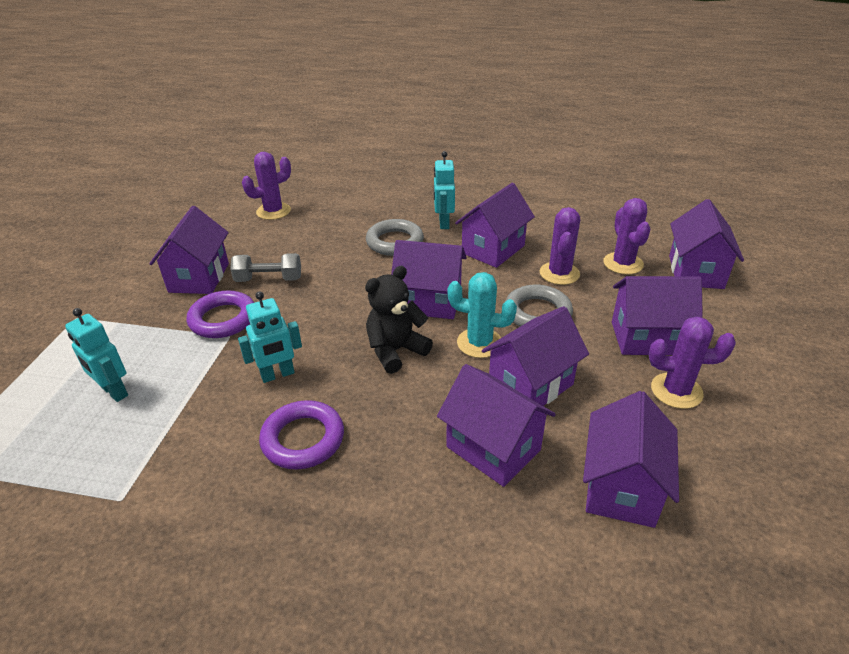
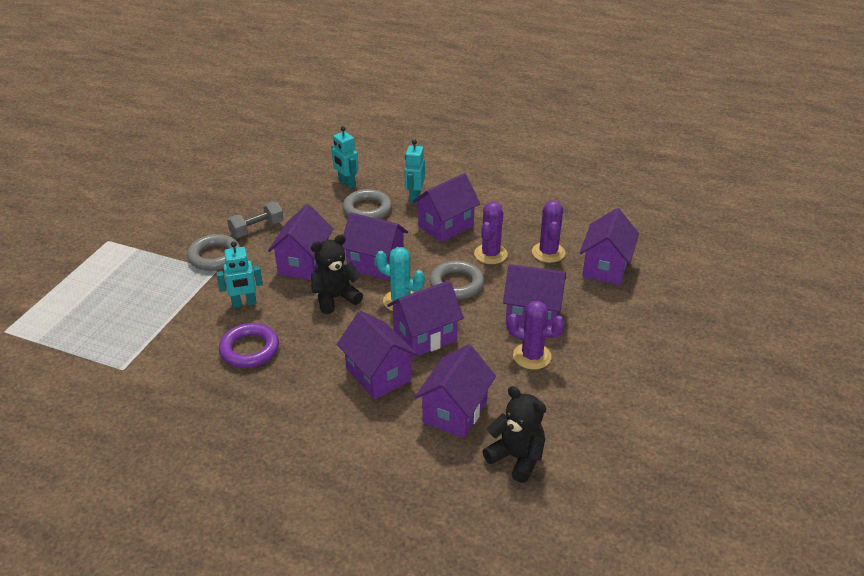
camera: 10 degrees right, 0 degrees up
turquoise robot [65,308,128,402] -> turquoise robot moved to [331,126,359,189]
purple house [149,206,229,294] -> purple house moved to [268,204,334,280]
purple ring [187,290,254,338] -> grey ring [187,234,240,271]
grey dumbbell [230,253,301,282] -> grey dumbbell turned 45 degrees counterclockwise [227,202,284,238]
purple cactus [242,152,291,220] -> none
none -> black teddy bear [483,386,546,483]

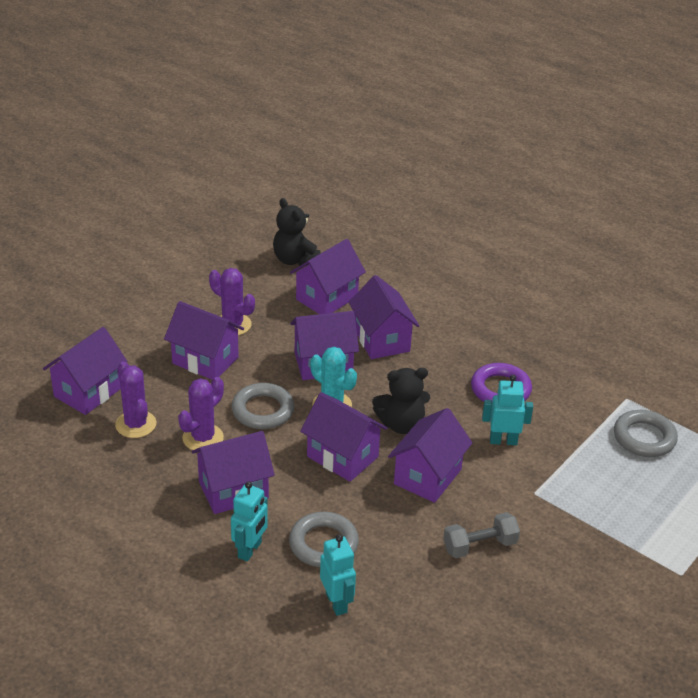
camera: 165 degrees left, 0 degrees up
grey ring [187,234,240,271] -> grey ring moved to [614,410,678,457]
purple cactus [532,200,565,263] -> purple cactus turned 45 degrees counterclockwise [115,361,156,438]

